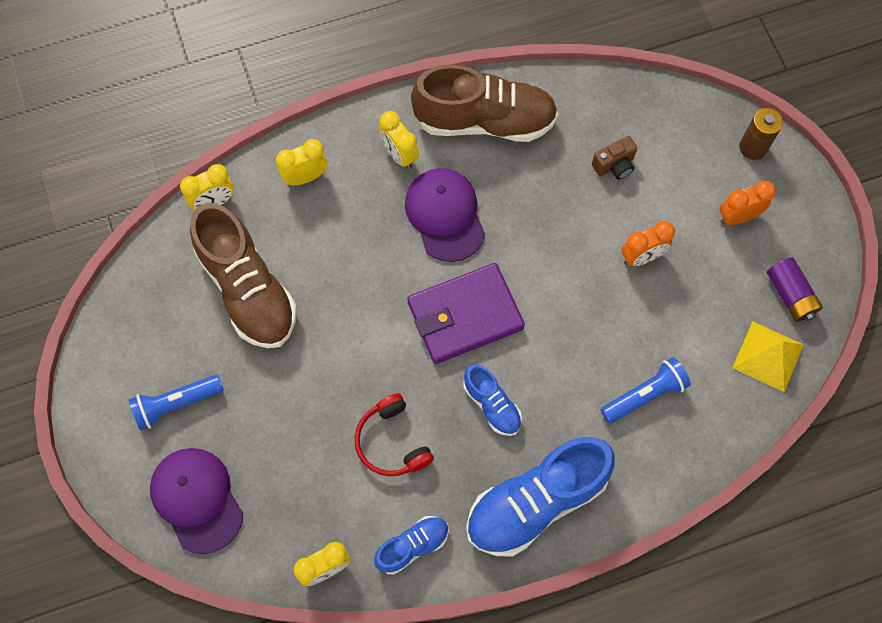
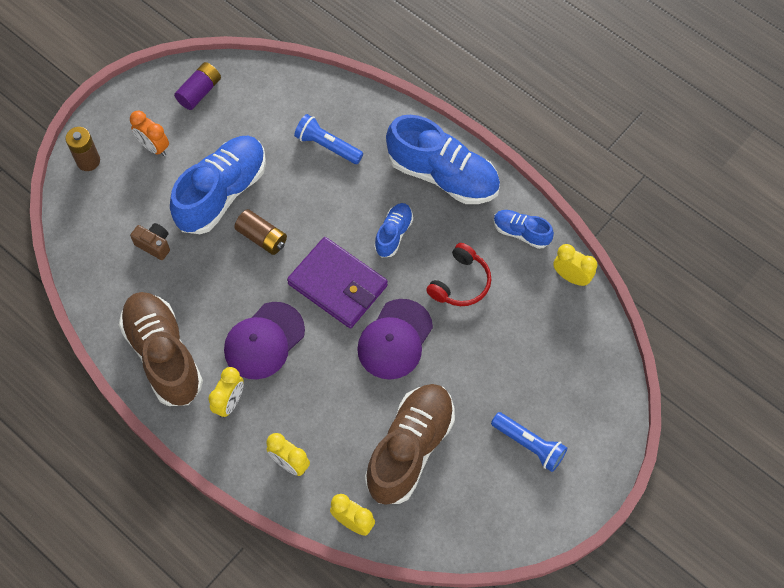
camera: 120 degrees left, 5 degrees down
purple cap [150,448,243,554] -> purple cap moved to [357,299,433,380]
orange clock [621,221,675,266] -> blue shoe [170,136,266,234]
yellow pyramid [732,321,804,392] -> none
none -> brown battery [234,209,287,255]

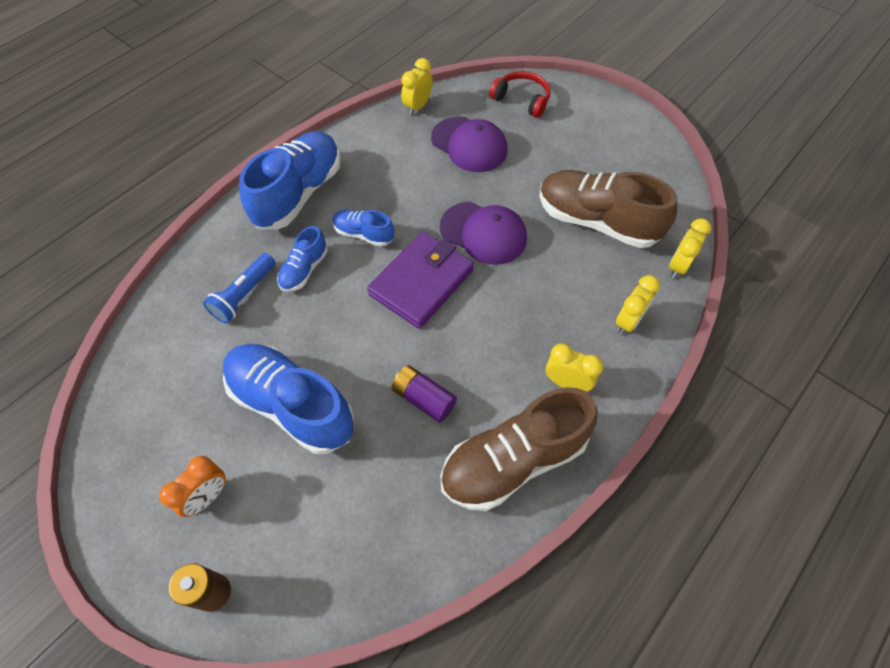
camera: 90 degrees left, 5 degrees down
brown camera [130,223,170,260] -> none
purple battery [174,62,221,110] -> purple battery moved to [391,365,457,423]
purple cap [224,302,305,379] -> purple cap moved to [431,116,507,172]
brown battery [234,209,287,255] -> none
red headphones [426,243,492,306] -> red headphones moved to [489,71,550,118]
blue flashlight [491,412,568,472] -> none
blue shoe [494,210,554,249] -> blue shoe moved to [277,226,328,292]

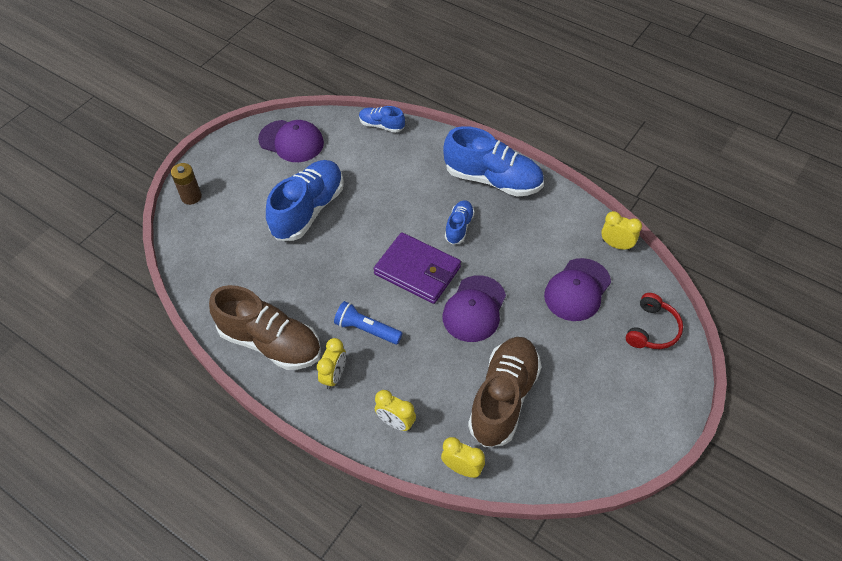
camera: 85 degrees right, 5 degrees down
orange clock [159,456,226,517] -> none
blue flashlight [203,253,276,323] -> blue flashlight moved to [334,301,403,344]
blue shoe [277,226,328,292] -> blue shoe moved to [359,106,405,133]
purple battery [391,365,457,423] -> none
brown shoe [440,387,597,511] -> brown shoe turned 150 degrees clockwise [209,285,321,370]
none -> purple cap [258,120,324,162]

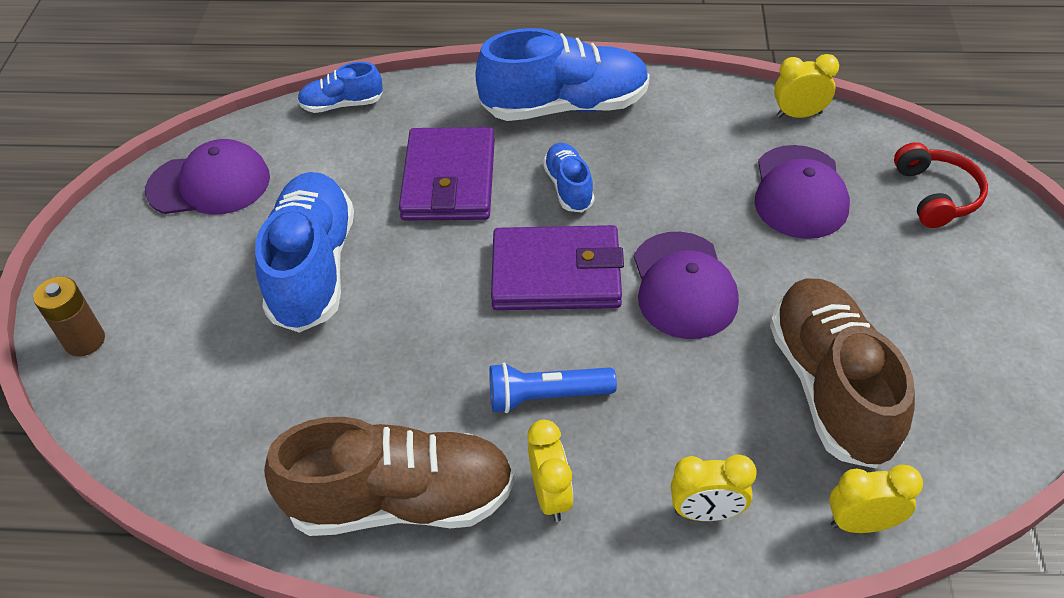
camera: 30 degrees left, 5 degrees down
none -> purple wallet [399,127,495,221]

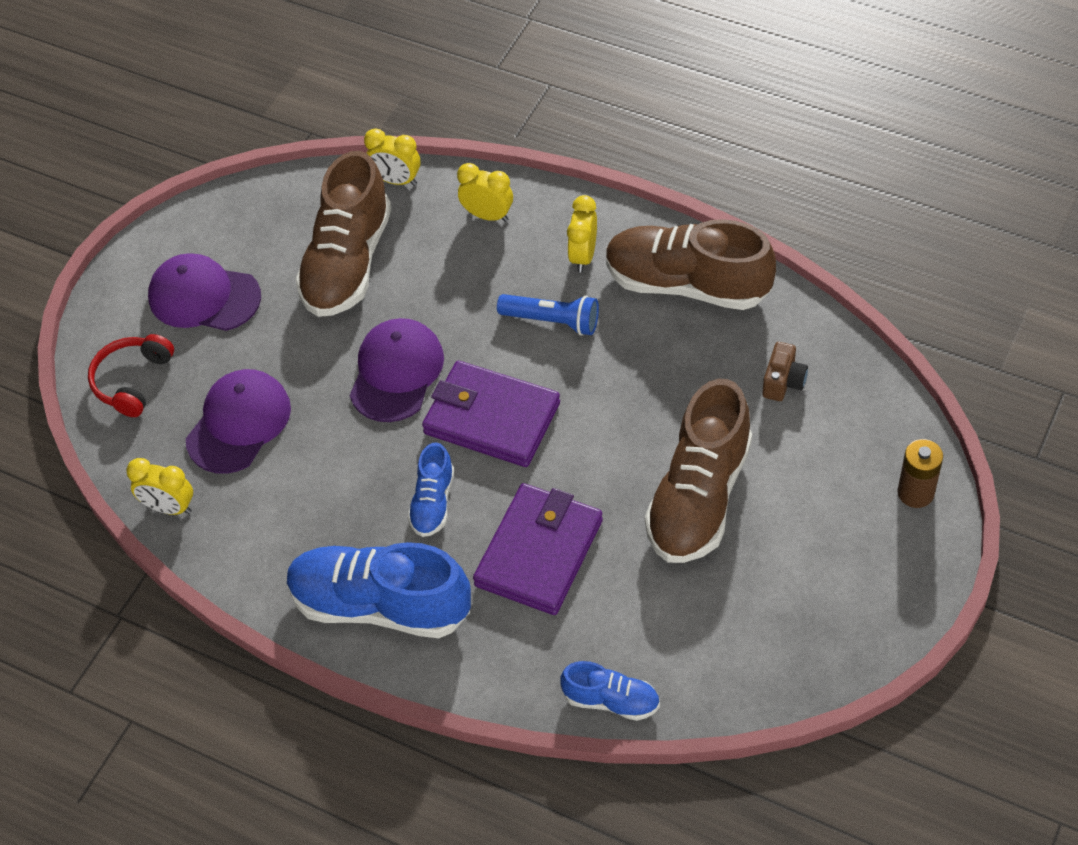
camera: 155 degrees left, 5 degrees up
purple cap [145,139,270,215] -> purple cap moved to [148,253,261,331]
blue shoe [255,172,354,333] -> brown shoe [645,379,752,563]
none -> brown camera [762,342,808,401]

